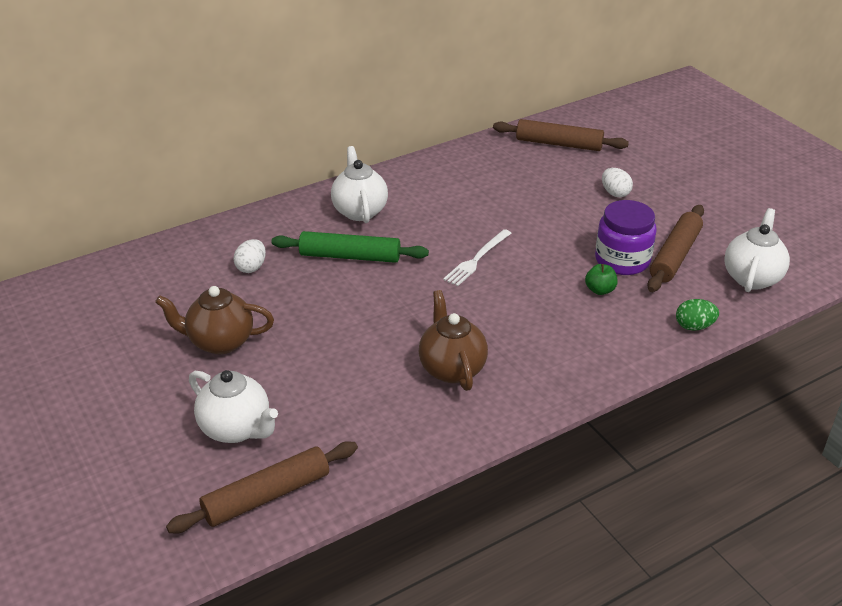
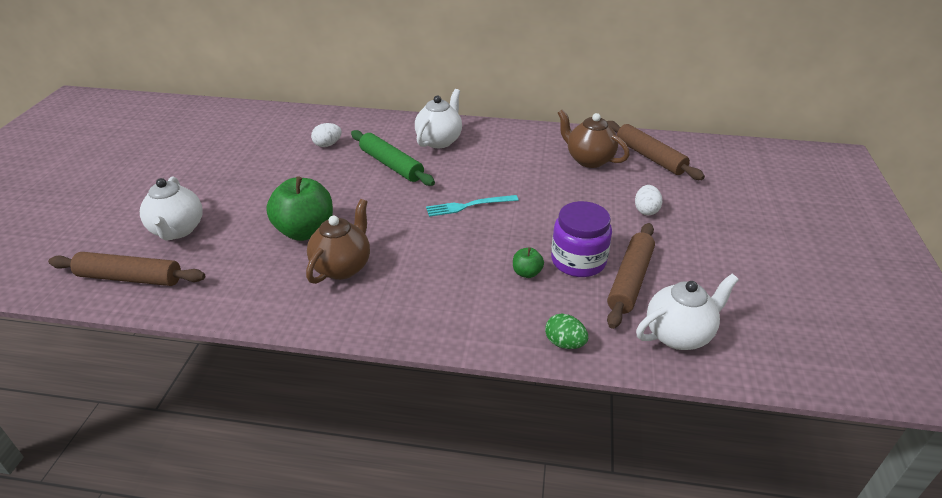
camera: 40 degrees right, 0 degrees up
brown teapot [155,286,274,354] -> brown teapot moved to [558,109,630,168]
white fork [443,229,512,286] -> turquoise fork [426,195,519,217]
brown rolling pin [647,205,704,292] -> brown rolling pin turned 45 degrees counterclockwise [607,223,655,329]
none -> green apple [266,176,333,241]

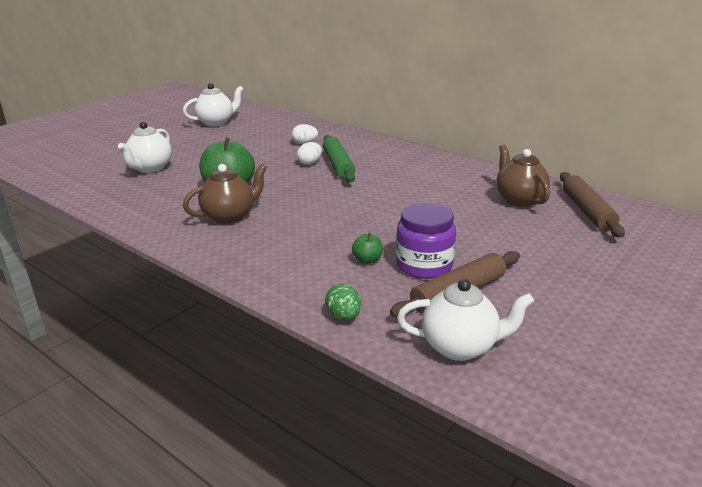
camera: 30 degrees right, 10 degrees down
brown rolling pin [48,252,205,286] -> none
white teapot [415,89,462,148] -> white teapot moved to [183,83,243,127]
turquoise fork [426,195,519,217] -> none
white egg [635,185,662,215] -> white egg moved to [297,142,322,165]

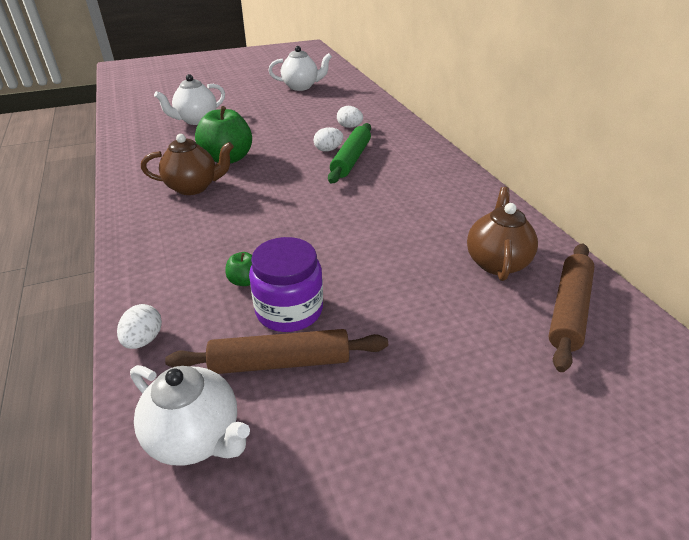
camera: 30 degrees right, 10 degrees up
green egg [325,284,361,321] -> white egg [117,304,162,349]

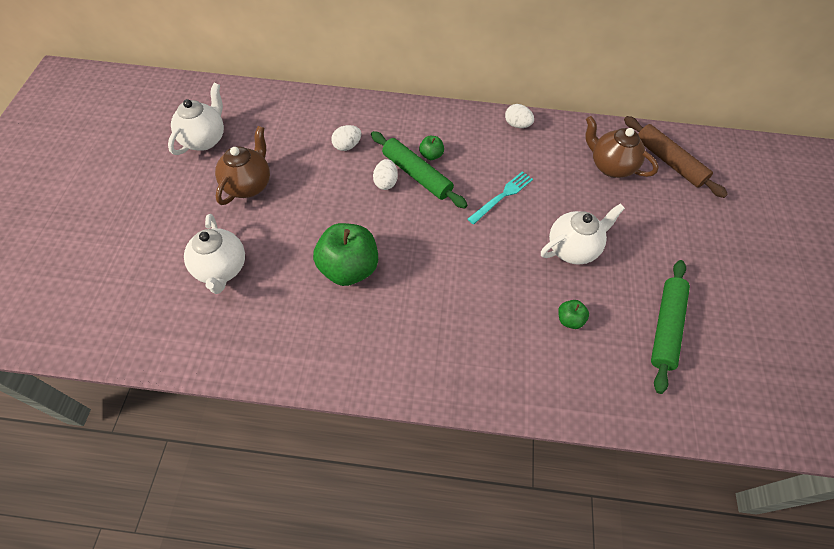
camera: 65 degrees left, 20 degrees up
white egg [117,304,162,349] -> white egg moved to [505,104,534,128]
white teapot [130,365,250,466] -> white teapot moved to [541,203,625,265]
brown teapot [141,134,234,195] -> brown teapot moved to [215,126,270,205]
brown rolling pin [165,329,388,374] -> green rolling pin [651,260,690,394]
purple jar [249,237,323,332] -> none
none -> green apple [419,136,444,160]
none -> turquoise fork [468,171,533,224]

